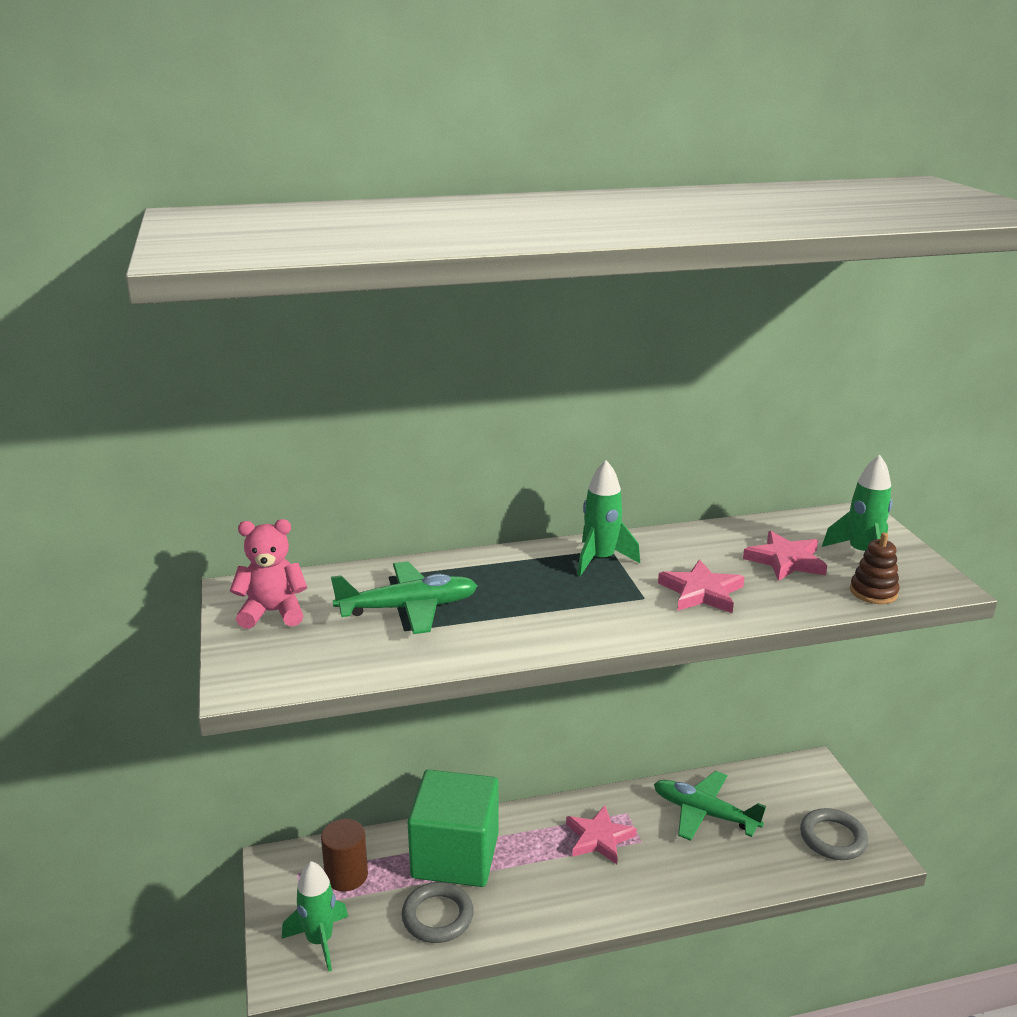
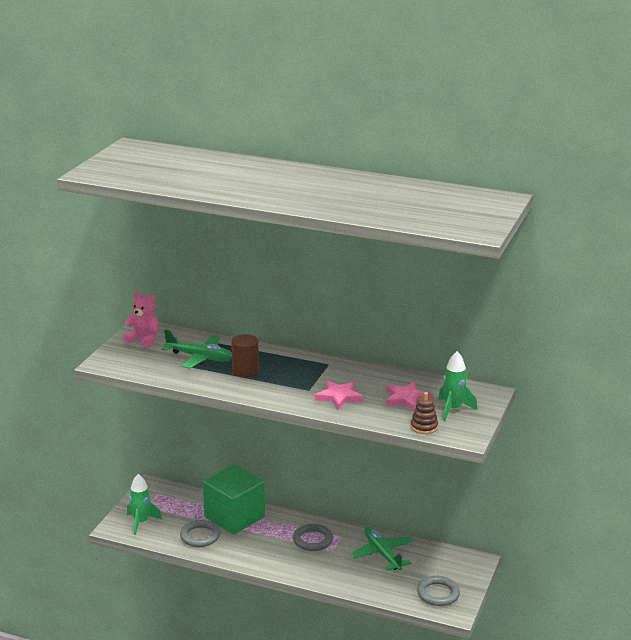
camera: 35 degrees right, 0 degrees up
brown cylinder [321,819,368,891] -> brown cylinder moved to [231,334,259,377]
pink star [566,805,637,864] -> grey ring [293,524,333,551]
green rocket [577,460,640,576] -> none

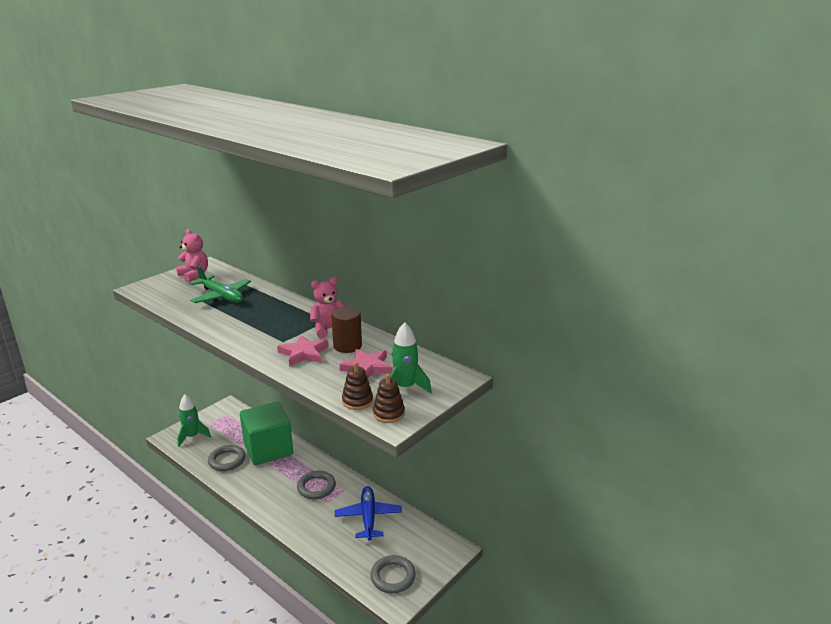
camera: 20 degrees right, 0 degrees up
brown cylinder [231,334,259,377] -> brown cylinder moved to [331,307,362,353]
green plane [350,526,414,571] -> blue plane [335,486,402,540]
none -> pink teddy bear [310,277,346,338]
none -> brown stacking toy [373,374,405,423]

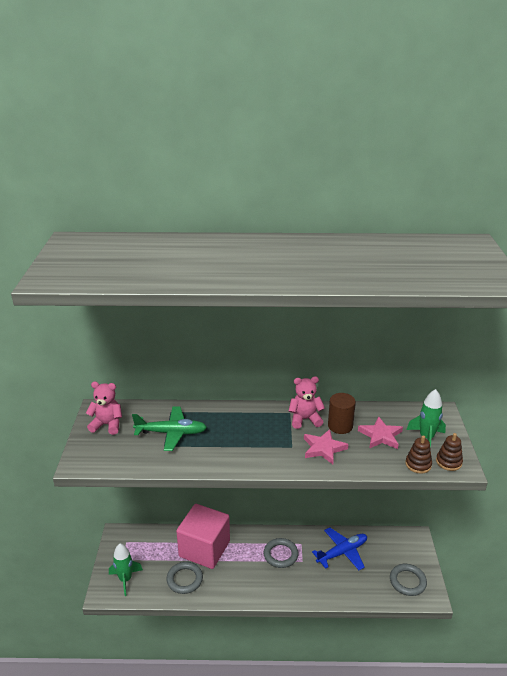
camera: 40 degrees left, 5 degrees up
green cube [240,402,293,465] -> pink cube [176,504,230,569]
pink teddy bear [310,277,346,338] -> pink teddy bear turned 60 degrees clockwise [289,376,325,429]
blue plane [335,486,402,540] -> blue plane turned 105 degrees clockwise [312,527,367,570]

